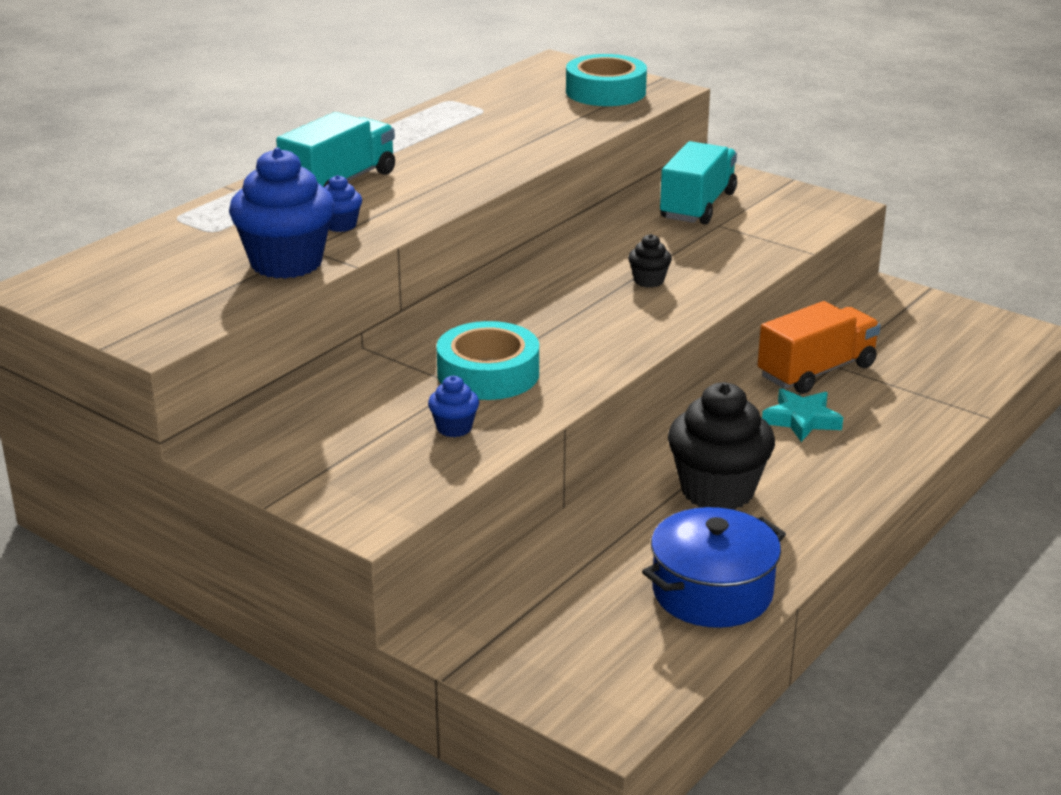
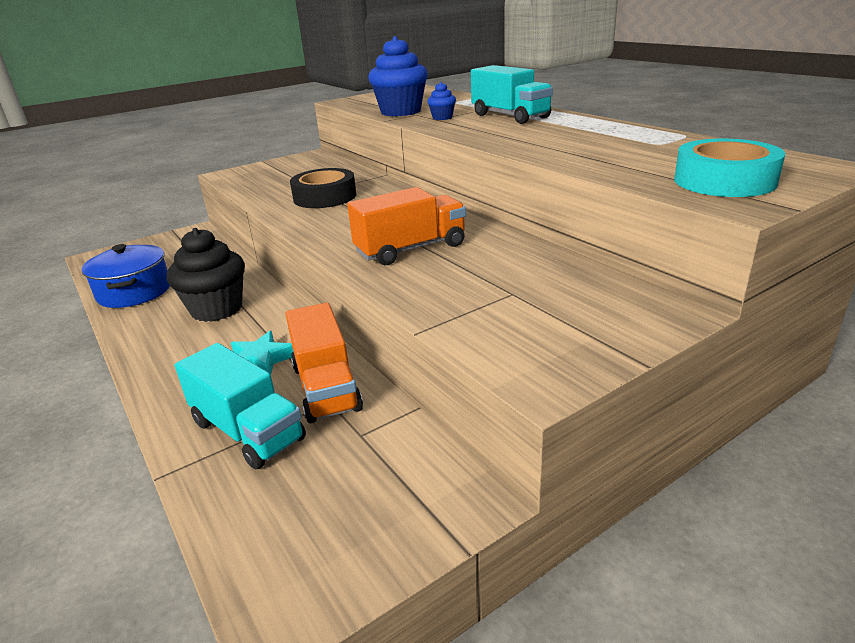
camera: 110 degrees right, 0 degrees up
blue cupcake [428,376,479,437] -> none
turquoise tape [437,321,539,400] -> black tape [290,168,356,208]
black cupcake [628,234,672,288] -> orange truck [347,187,466,265]
turquoise truck [660,141,737,225] -> turquoise truck moved to [175,343,306,469]

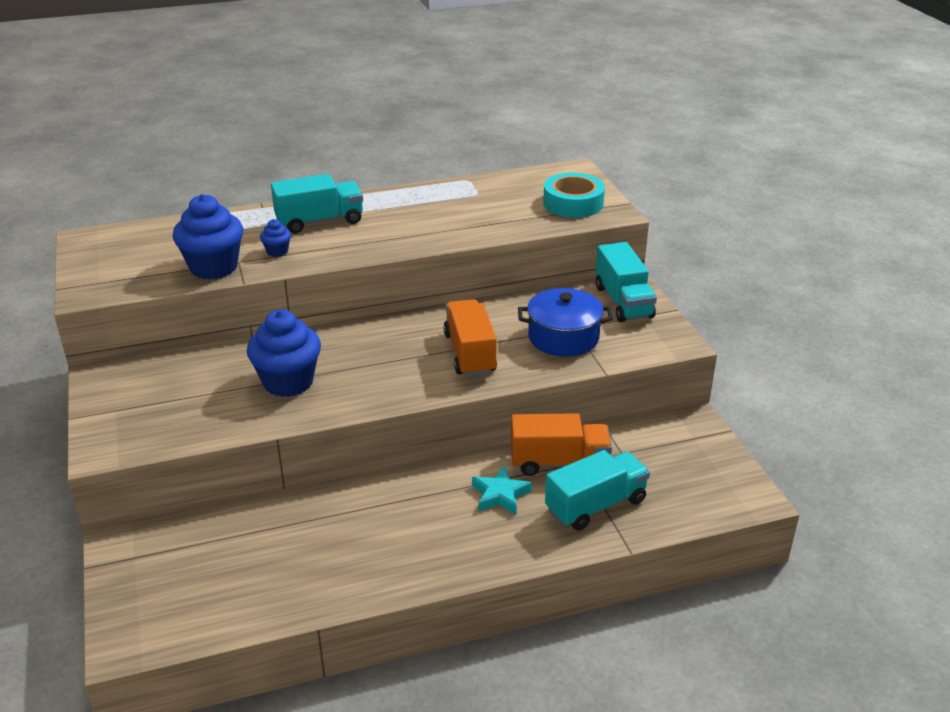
camera: 75 degrees left, 5 degrees up
blue pot [82,244,170,308] -> blue pot moved to [518,288,613,357]
black cupcake [167,228,245,322] -> none
black tape [290,168,356,208] -> blue cupcake [247,309,321,397]
none -> turquoise truck [596,242,657,322]

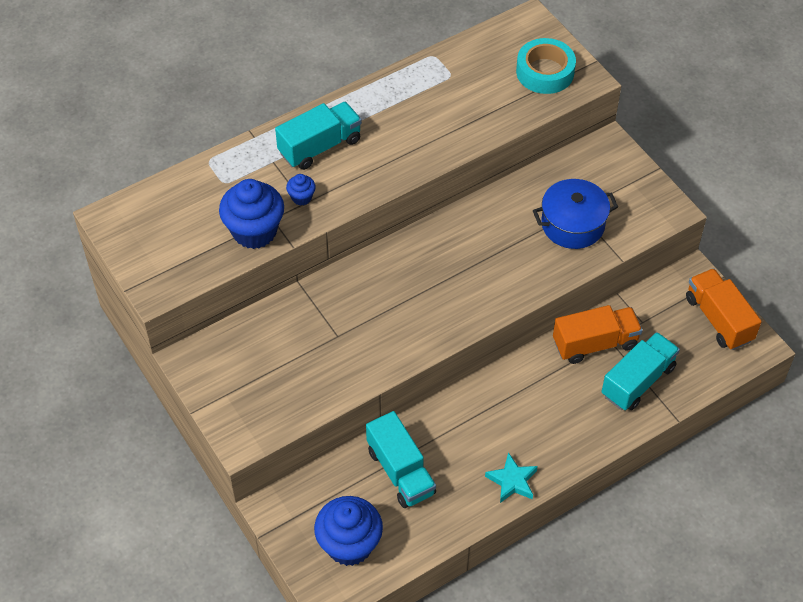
camera: 15 degrees left, 20 degrees up
blue cupcake [247,309,321,397] -> blue cupcake moved to [314,496,383,566]
orange truck [443,299,497,376] -> orange truck moved to [686,268,762,350]
turquoise star [472,466,532,514] -> turquoise star moved to [485,452,538,503]
turquoise truck [596,242,657,322] -> turquoise truck moved to [366,411,436,508]

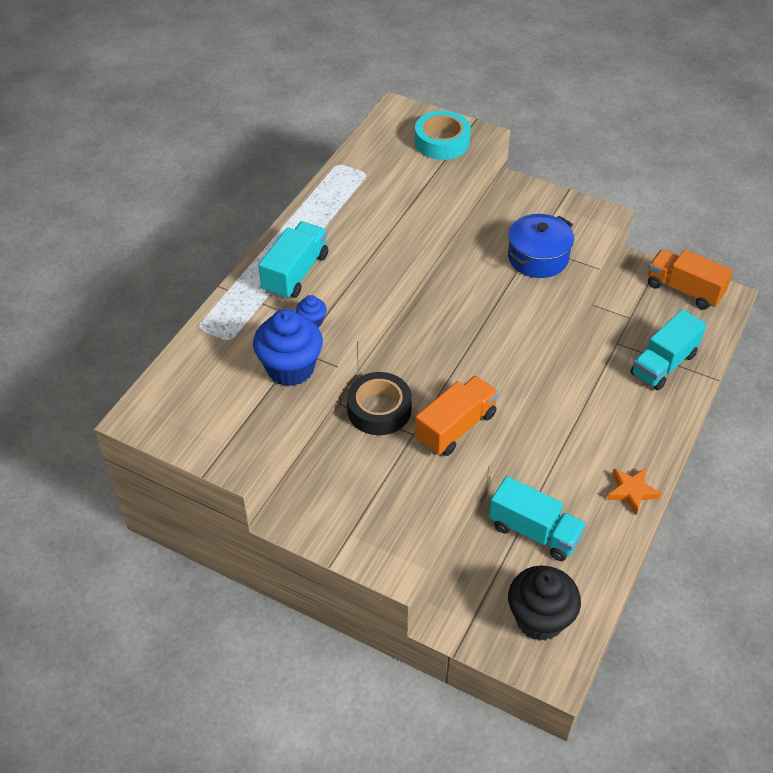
camera: 30 degrees left, 5 degrees down
blue cupcake [314,496,383,566] -> black cupcake [508,566,581,641]
turquoise star [485,452,538,503] -> orange star [607,468,661,515]
orange truck [553,305,643,364] -> orange truck moved to [415,376,499,456]
turquoise truck [602,332,680,410] -> turquoise truck turned 150 degrees counterclockwise [630,310,707,390]
none -> black tape [347,372,412,435]

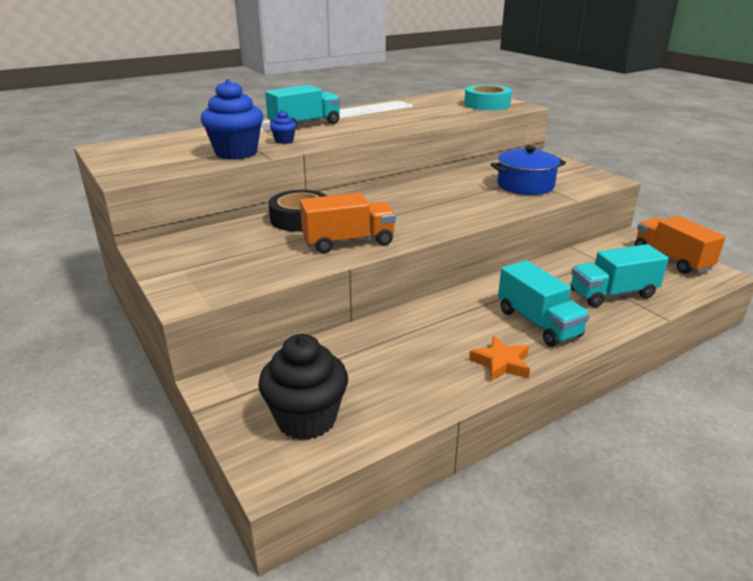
camera: 30 degrees right, 20 degrees down
turquoise truck [489,476,586,561] -> turquoise truck moved to [498,260,590,347]

